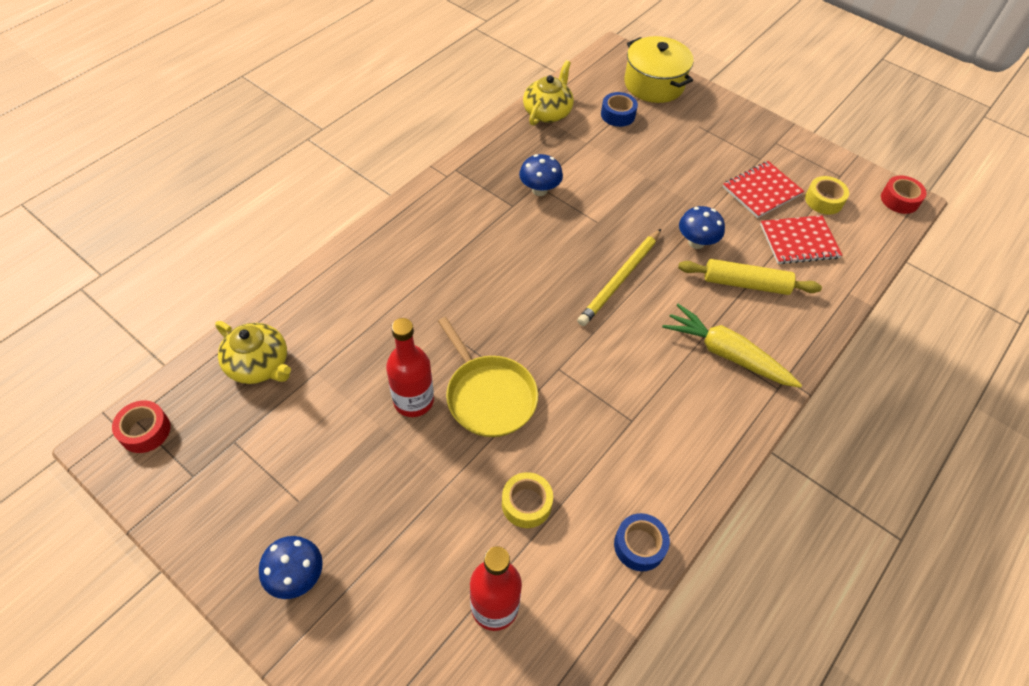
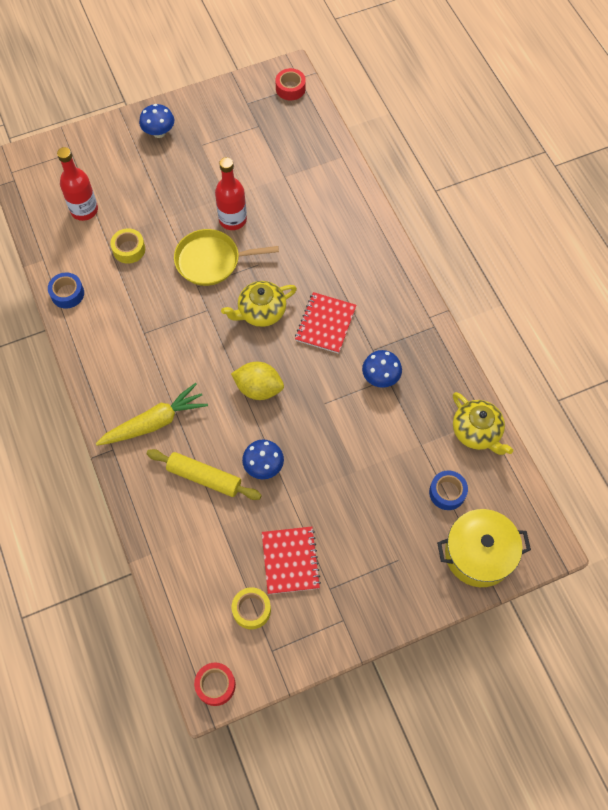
camera: 120 degrees right, 10 degrees up
yellow teapot [215,321,291,384] -> yellow teapot moved to [221,281,297,327]
yellow pencil [577,229,661,326] -> yellow lemon [231,362,284,400]
yellow rolling pin [678,259,822,295] -> yellow rolling pin turned 75 degrees clockwise [147,449,262,500]
red notebook [760,215,842,264] -> red notebook moved to [295,292,356,354]

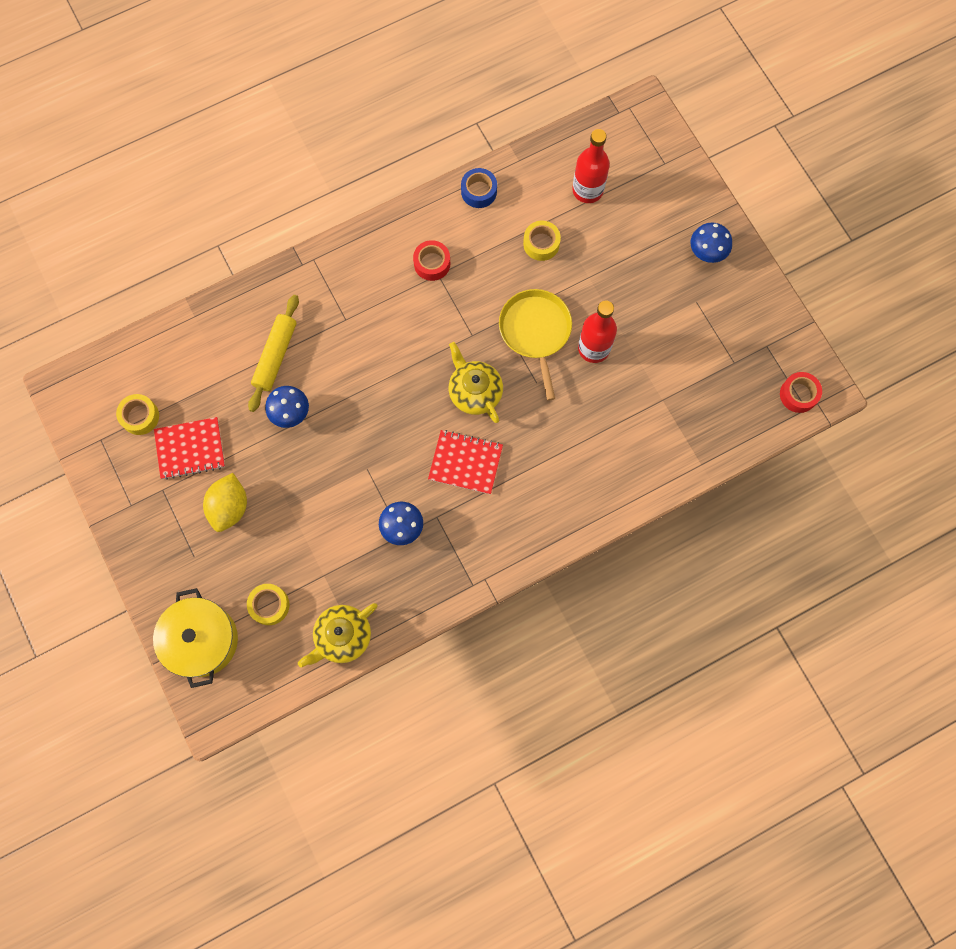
camera: 85 degrees right, 10 degrees up
yellow carrot [95,383,208,446] -> none
red tape [194,663,236,706] -> red tape moved to [413,240,450,281]
yellow lemon [231,362,284,400] -> yellow lemon moved to [203,473,247,532]
blue tape [429,470,468,510] -> yellow tape [247,584,290,625]

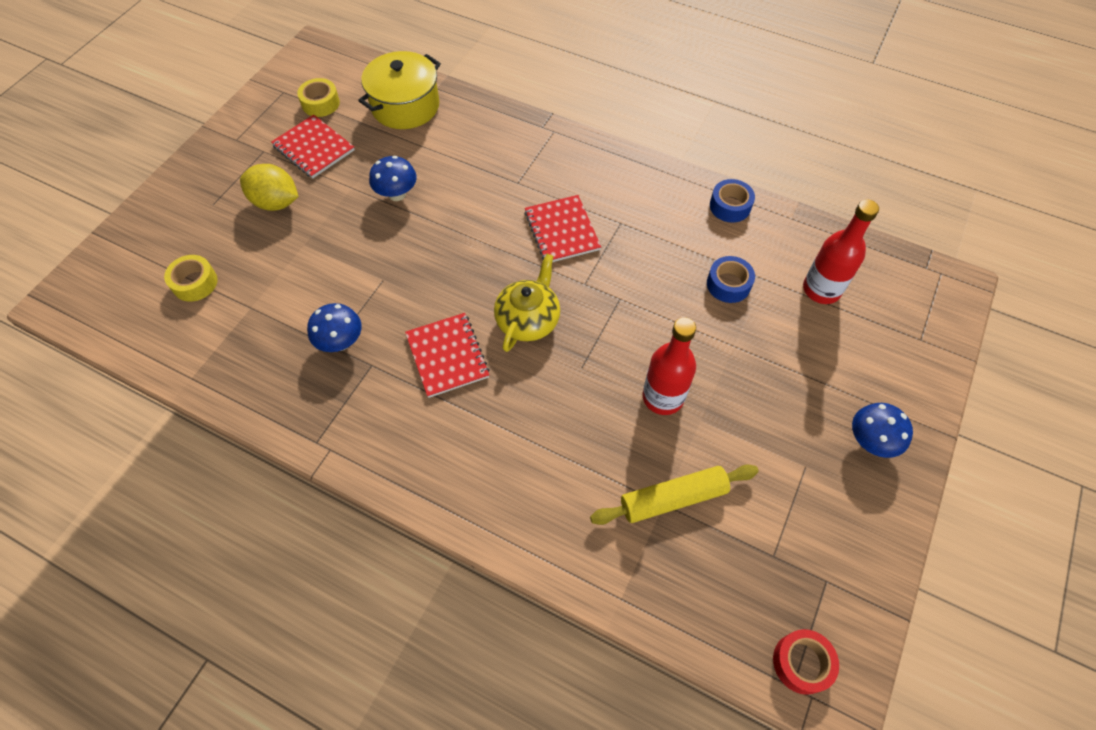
camera: 55 degrees right, 15 degrees down
yellow pot [153,588,238,688] -> yellow pot moved to [358,51,441,129]
yellow lemon [203,473,247,532] -> yellow lemon turned 45 degrees clockwise [240,164,299,211]
yellow rolling pin [248,295,299,412] -> yellow rolling pin moved to [590,464,759,525]
yellow teapot [298,603,378,667] -> none
red tape [413,240,450,281] -> none
yellow pan [499,289,572,400] -> none
yellow tape [523,221,561,261] -> blue tape [707,256,755,303]
none -> red notebook [524,195,601,262]

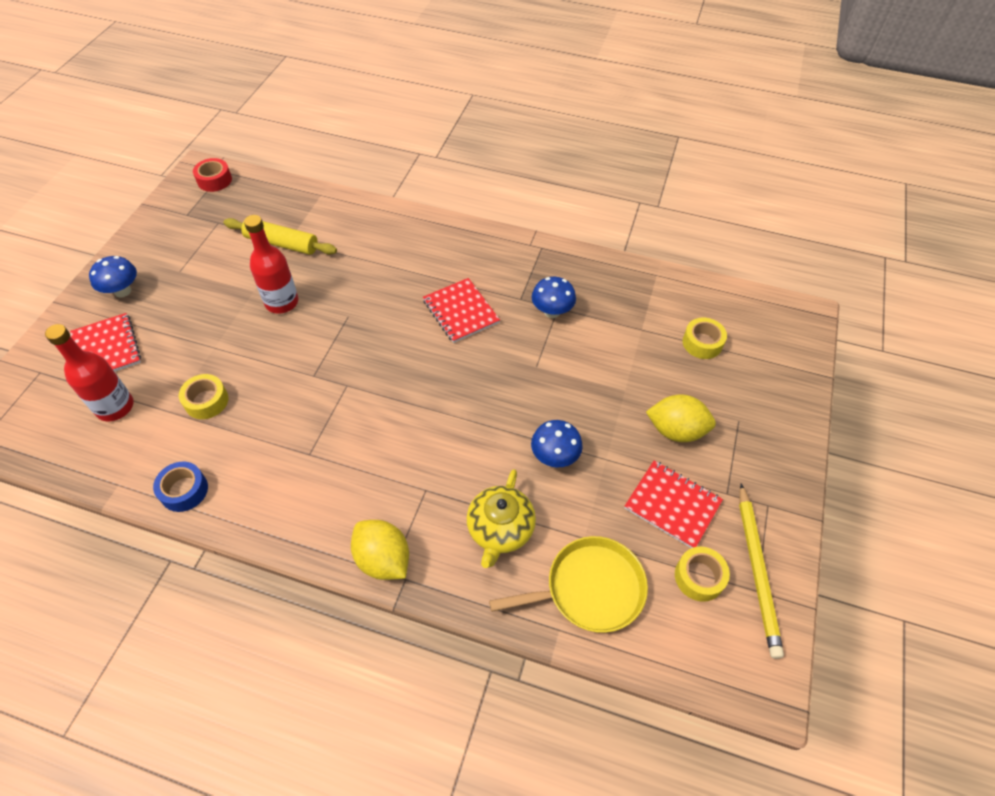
camera: 170 degrees right, 5 degrees down
yellow pot [358,51,441,129] -> yellow pan [489,536,648,633]
yellow teapot [494,254,560,352] -> yellow teapot moved to [467,469,536,568]
red notebook [524,195,601,262] -> red notebook moved to [70,313,141,372]
yellow rolling pin [590,464,759,525] -> yellow rolling pin turned 45 degrees clockwise [223,218,337,255]
blue tape [707,256,755,303] -> yellow tape [179,374,228,419]
none -> yellow lemon [351,520,409,580]
none -> yellow pencil [739,484,784,659]

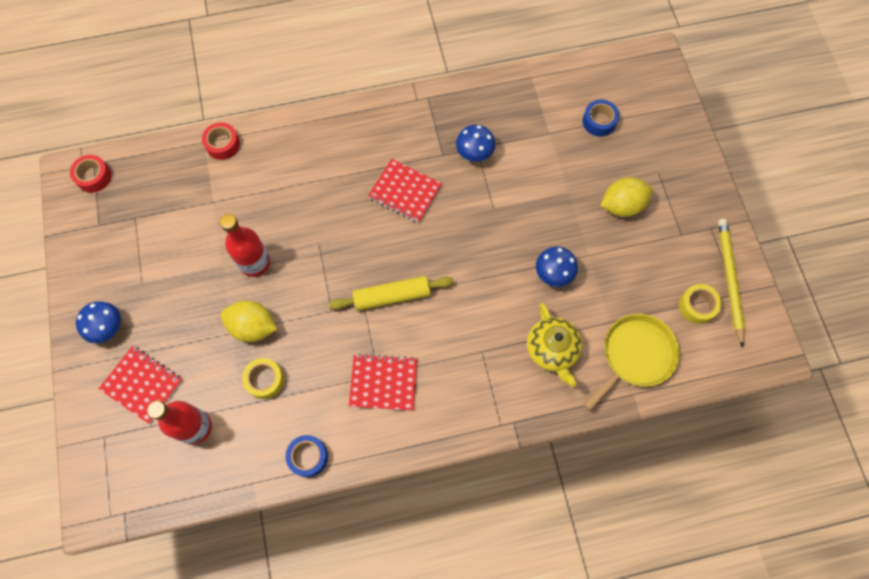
camera: 30 degrees left, 15 degrees up
yellow rolling pin [223,218,337,255] -> yellow rolling pin moved to [329,276,454,311]
yellow lemon [351,520,409,580] -> yellow lemon moved to [221,301,277,342]
red notebook [625,460,723,548] -> red notebook moved to [349,354,417,411]
yellow tape [683,318,727,359] -> blue tape [582,99,619,137]
yellow pencil [739,484,784,659] -> yellow pencil turned 150 degrees counterclockwise [718,219,745,348]
none -> red tape [202,122,240,160]

